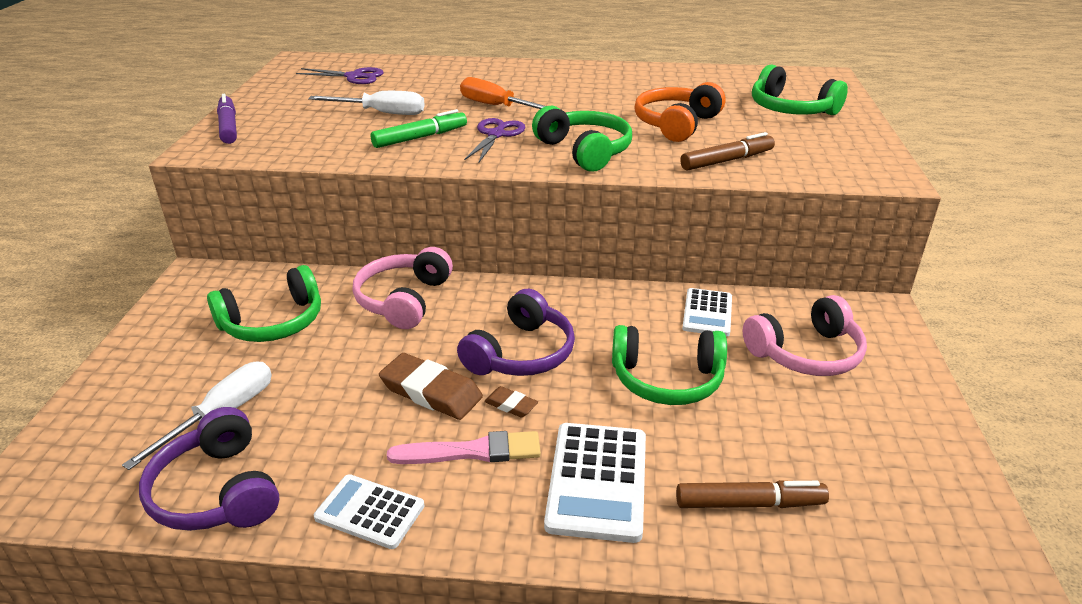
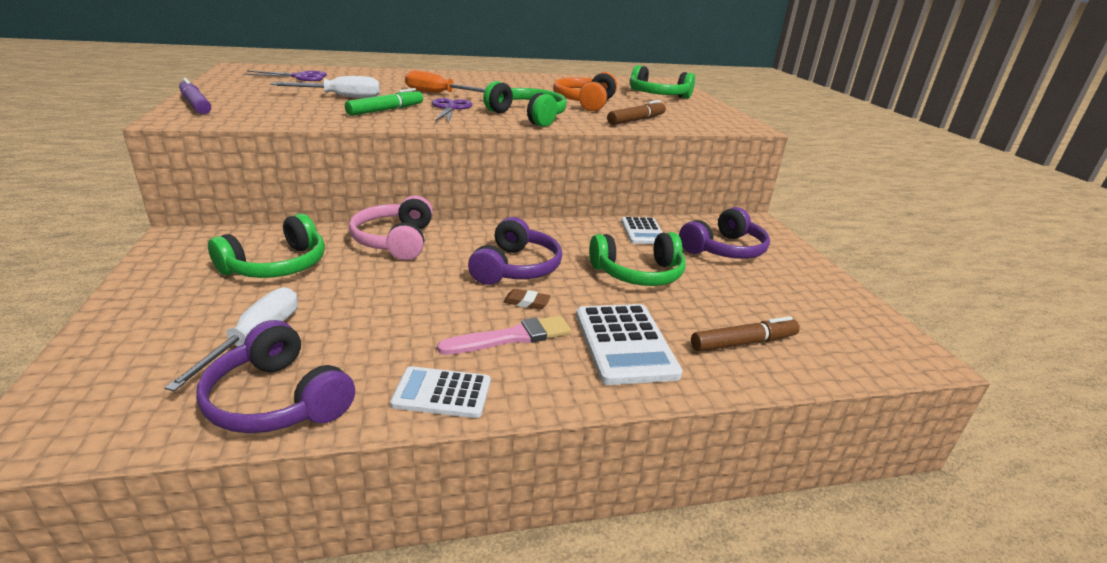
camera: 20 degrees left, 5 degrees down
brown eraser [379,353,483,420] -> none
pink headphones [743,295,867,376] -> purple headphones [679,207,770,259]

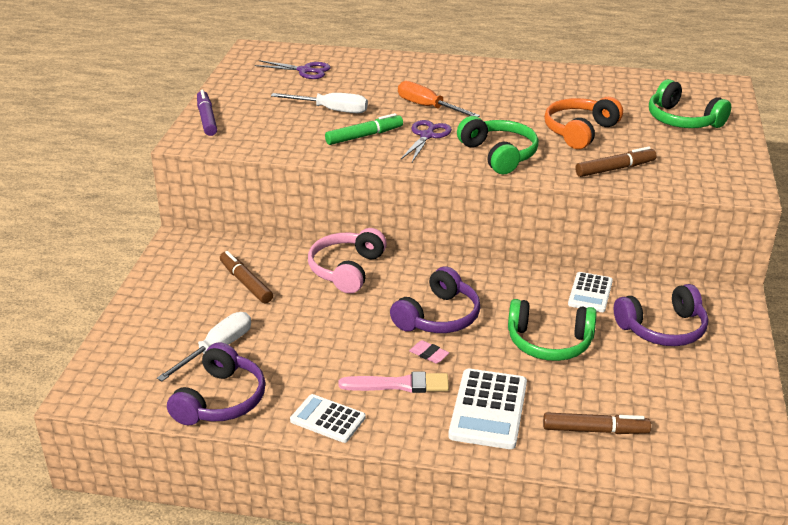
camera: 25 degrees right, 5 degrees up
purple headphones [196,320,355,433] -> purple headphones turned 135 degrees counterclockwise [167,342,265,425]
green headphones [208,213,325,278] -> brown marker [220,251,273,303]
brown eraser [503,289,551,310] -> pink eraser [409,340,449,364]

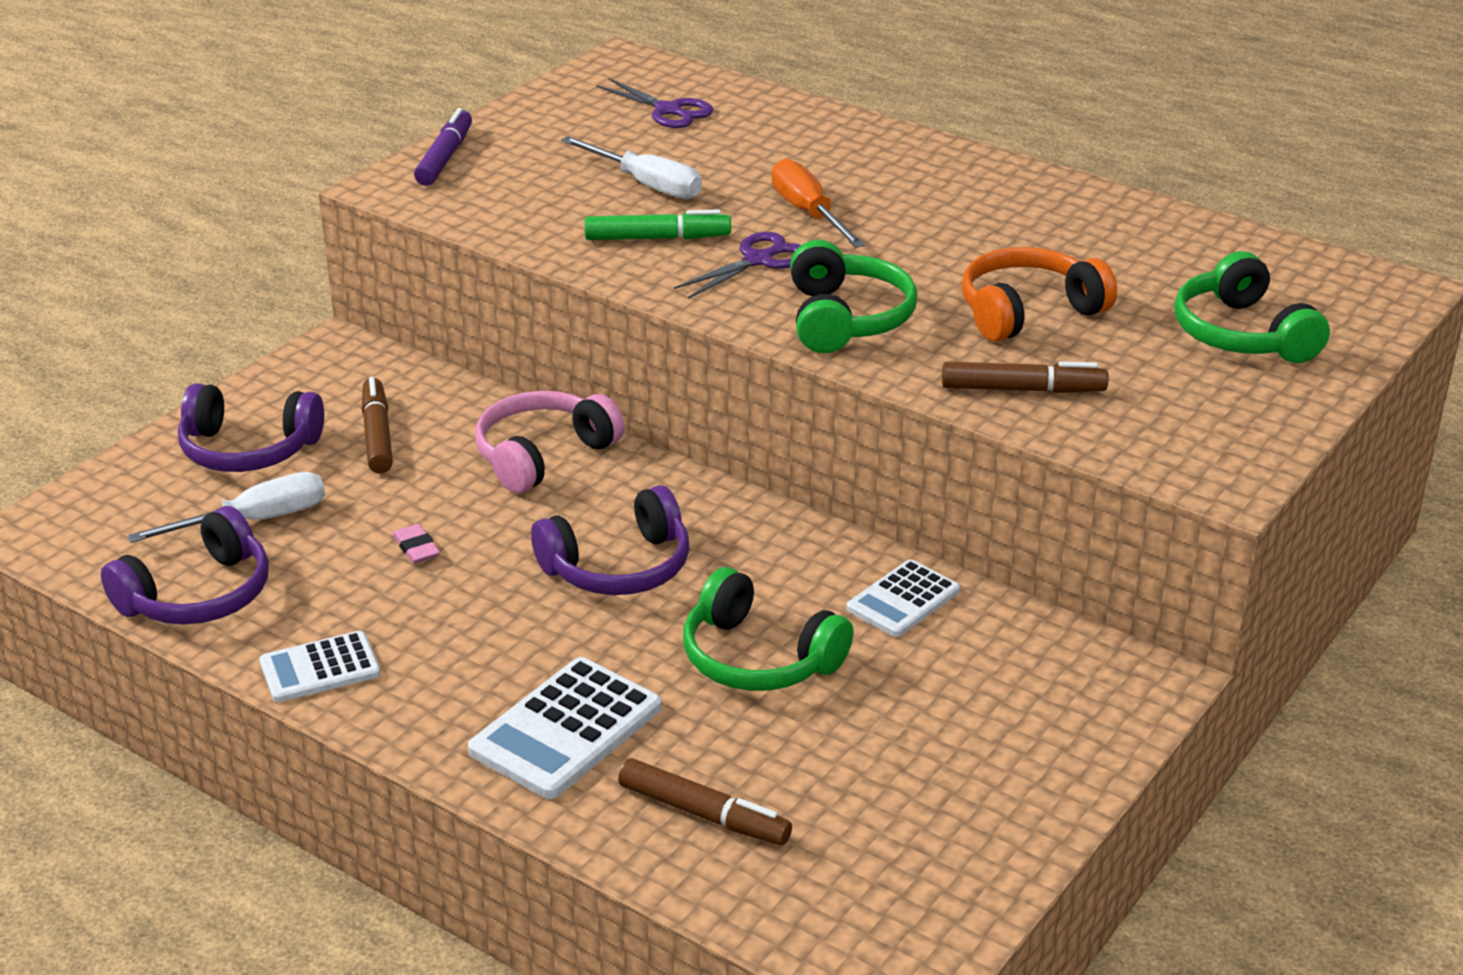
camera: 25 degrees right, 0 degrees up
white calculator [290,394,366,443] -> white calculator turned 75 degrees counterclockwise [259,631,381,702]
pink brush [338,372,449,393] -> none
pink eraser [409,340,449,364] -> pink eraser moved to [393,524,440,564]
purple headphones [614,284,708,346] -> purple headphones moved to [178,383,324,472]

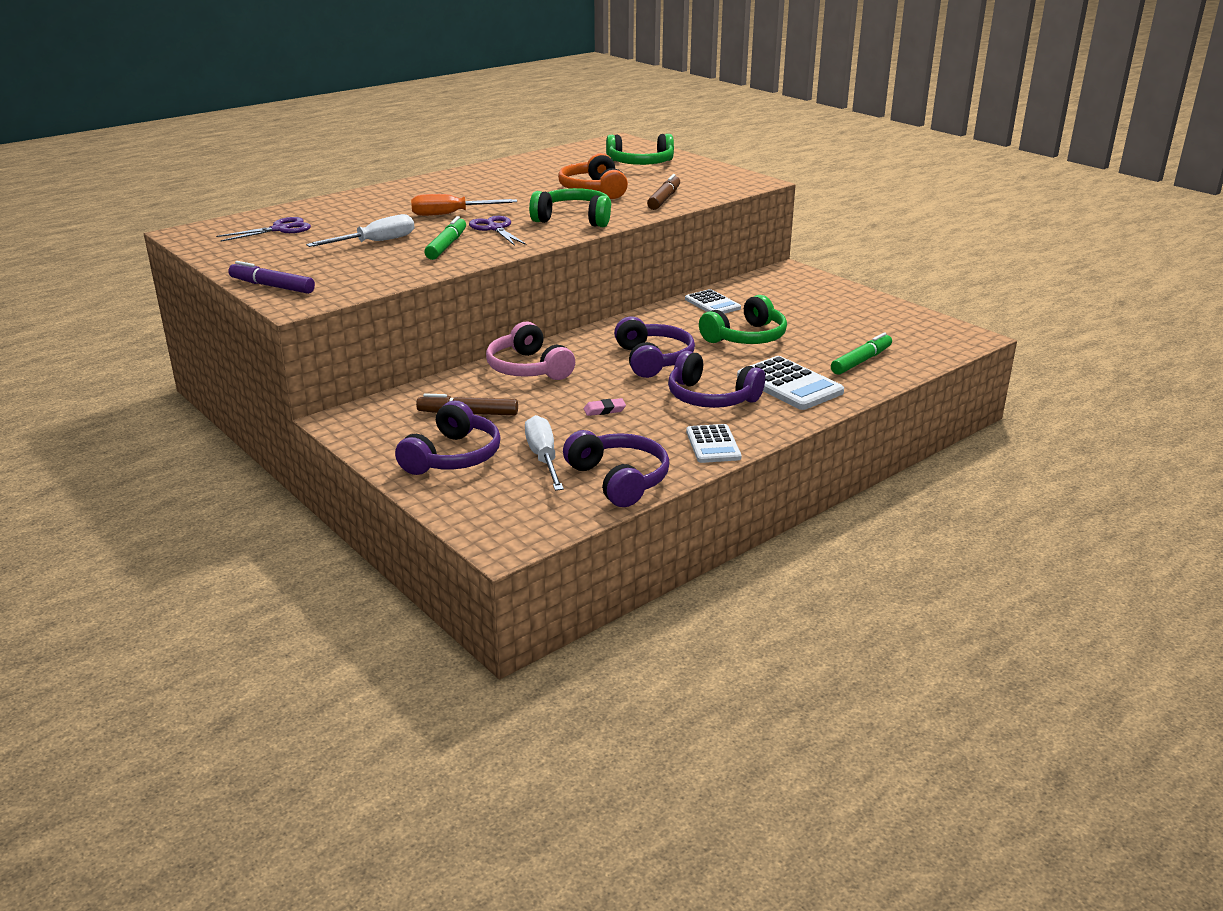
camera: 75 degrees left, 5 degrees down
brown marker [618,758,792,846] -> green marker [831,332,892,375]
none -> purple headphones [668,351,765,408]

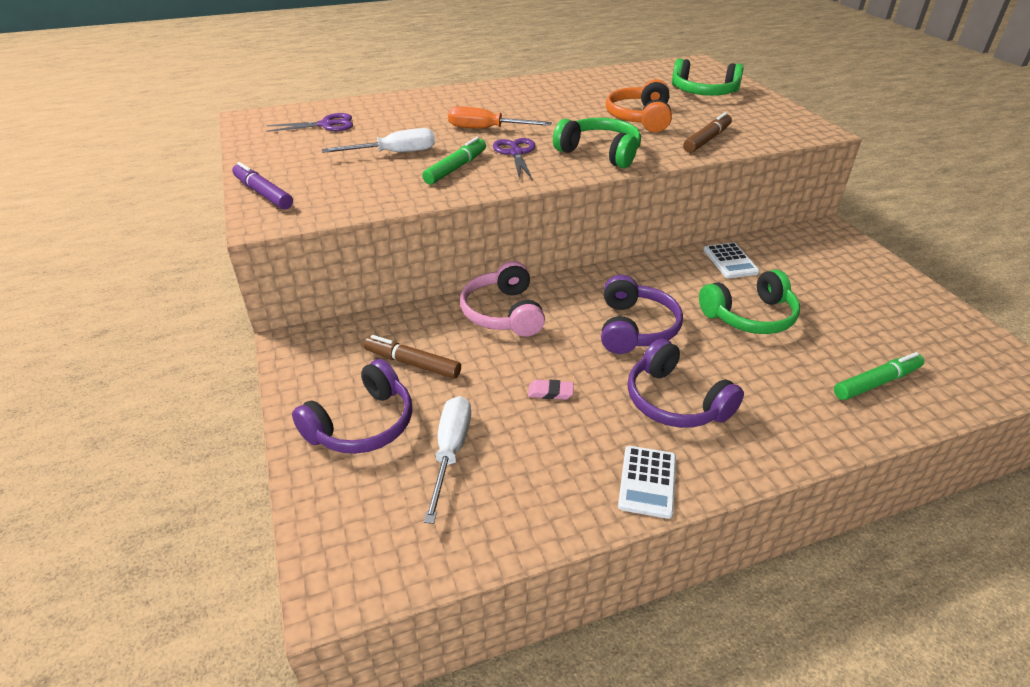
camera: 20 degrees right, 10 degrees up
purple headphones [563,430,669,507] -> none
white calculator [737,356,844,410] -> none

